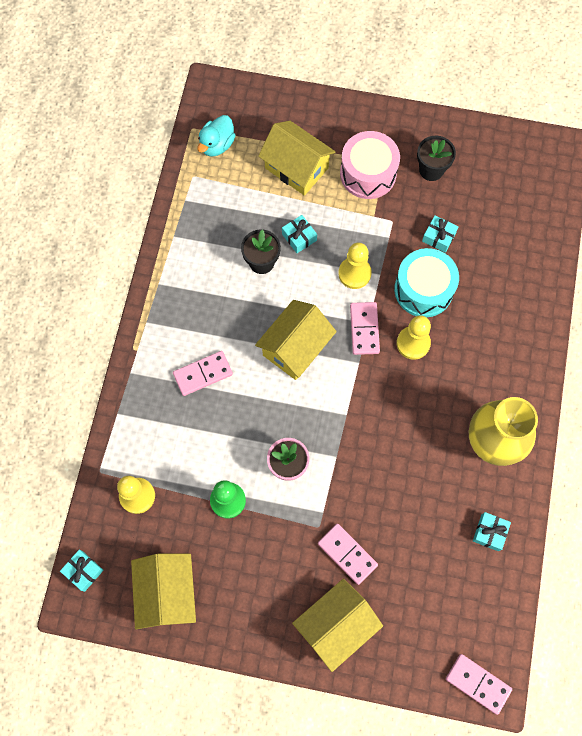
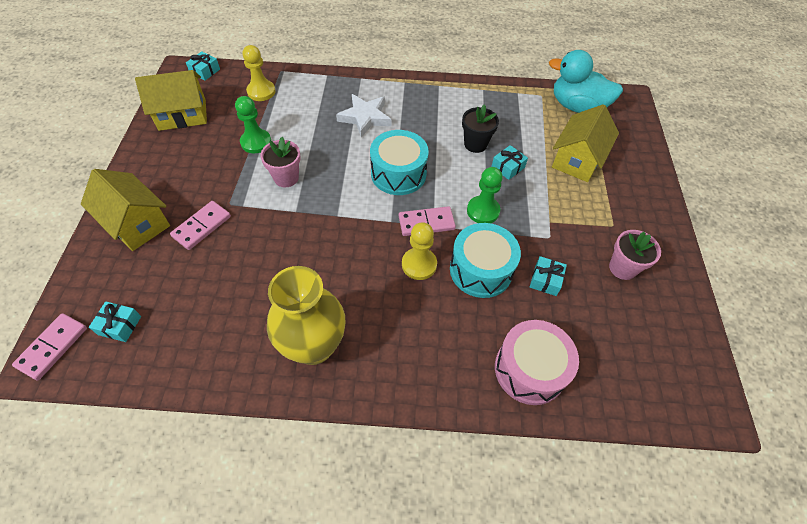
camera: 80 degrees right, 15 degrees down
pink domino [173,351,233,396] -> white star [336,94,391,138]
turquoise duck [197,115,236,157] -> turquoise duck [549,50,623,113], size x1.62
yellow house [255,300,337,380] -> turquoise drum [370,130,429,195]
yellow pawn [338,243,372,289] -> green pawn [467,167,503,223]
pink drum [340,131,400,199] -> pink drum moved to [495,320,579,405]
black flower pot [417,136,456,181] -> pink flower pot [609,230,661,280]
turquoise gift [473,512,511,551] -> turquoise gift moved to [89,301,141,342]

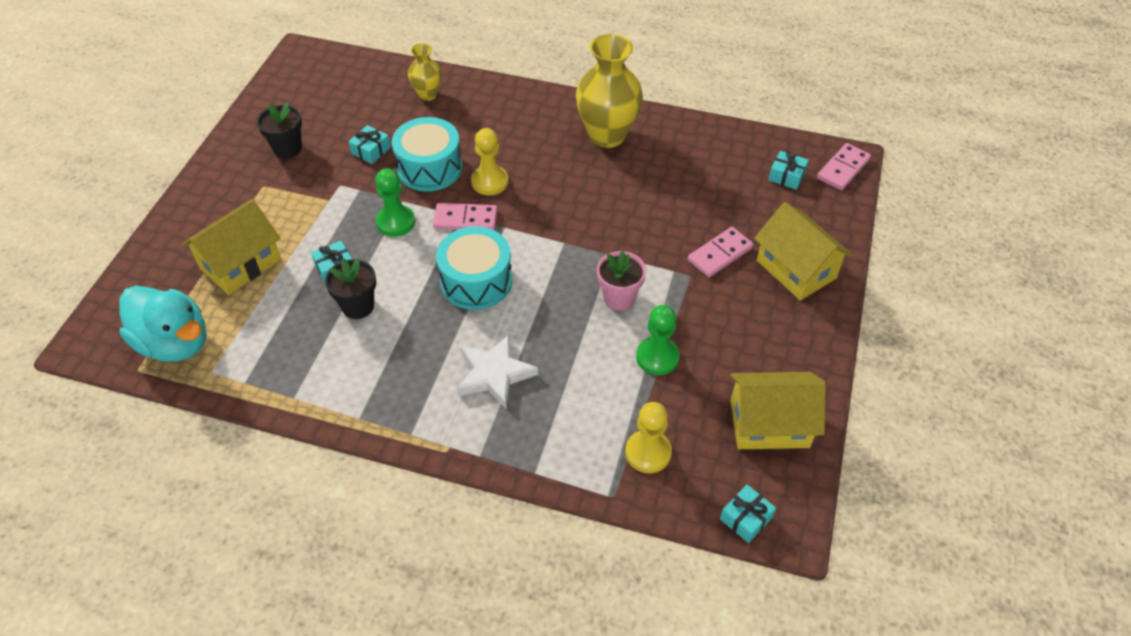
camera: 165 degrees left, 5 degrees down
pink drum [495,320,579,405] -> yellow vase [408,43,442,101]
pink flower pot [609,230,661,280] -> black flower pot [257,102,302,159]

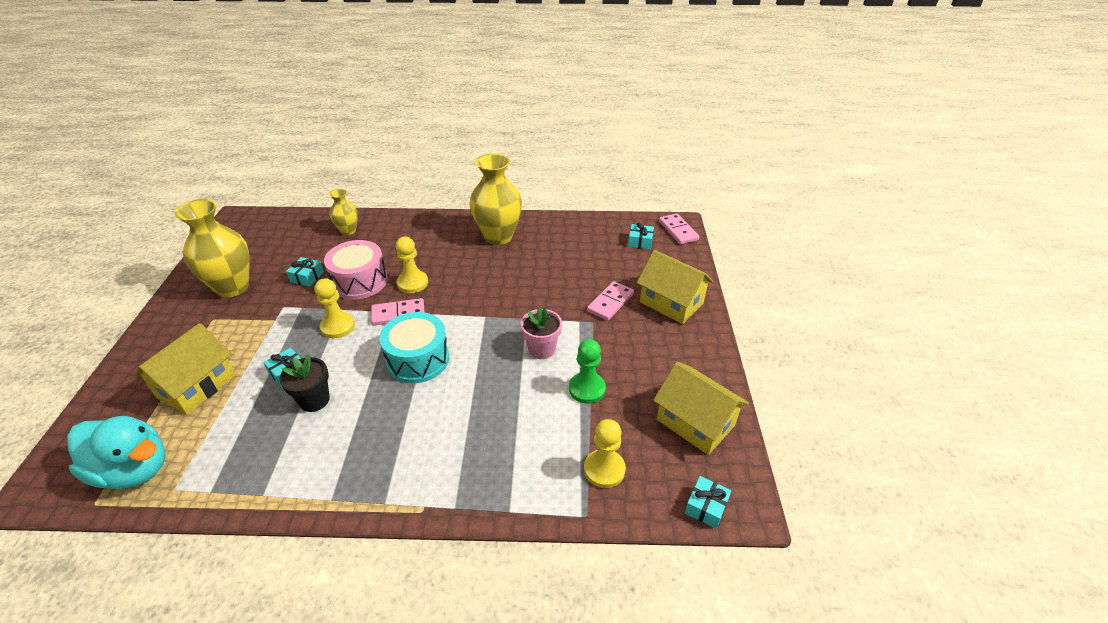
camera: 15 degrees left, 10 degrees down
black flower pot [257,102,302,159] -> yellow vase [175,199,250,298]
green pawn [375,168,415,237] -> yellow pawn [314,278,355,338]
turquoise drum [392,117,462,192] -> pink drum [324,240,388,300]
white star [457,334,538,410] -> none
yellow house [730,372,826,449] -> yellow house turned 60 degrees clockwise [653,362,749,455]
pink domino [817,143,871,190] -> pink domino turned 45 degrees counterclockwise [659,213,699,245]

